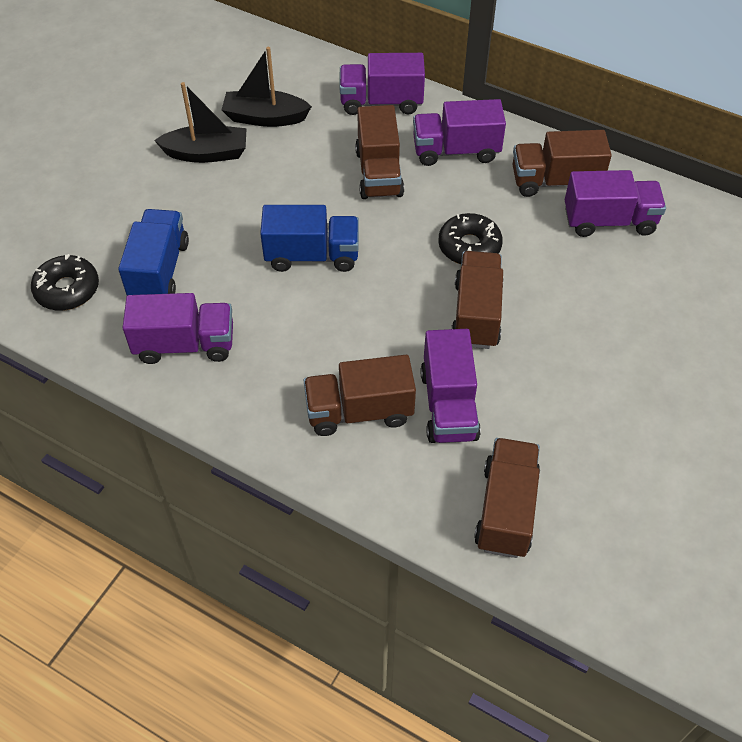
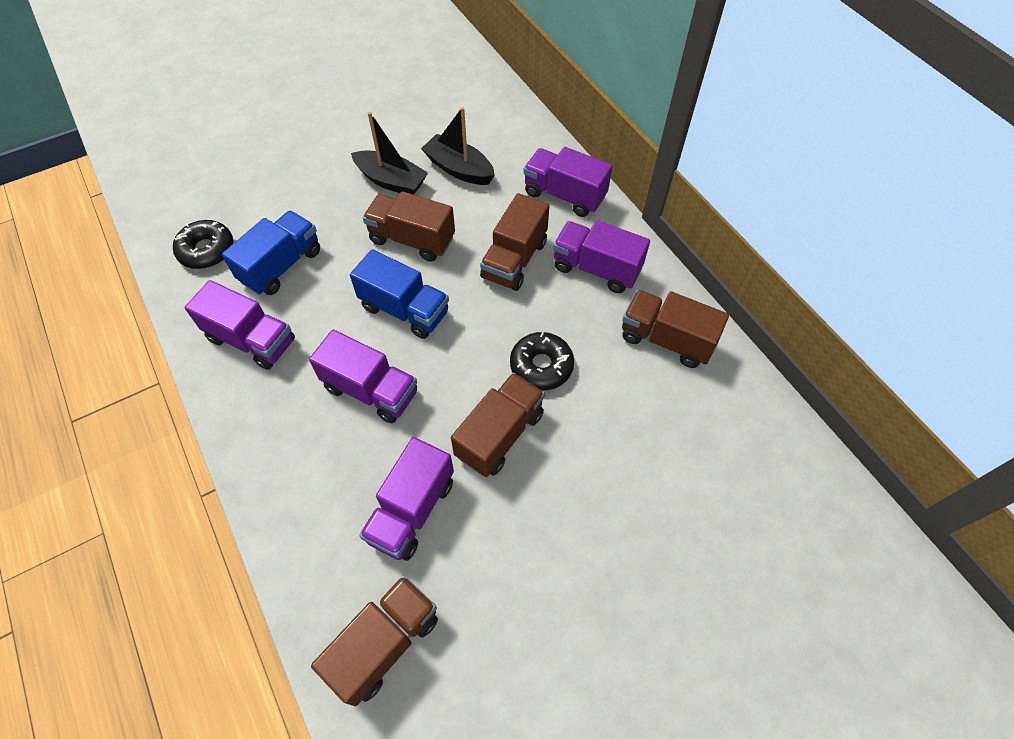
camera: 30 degrees right, 5 degrees up
brown truck [304,355,416,436] -> brown truck moved to [363,191,455,262]
purple truck [565,170,666,237] -> purple truck moved to [309,330,417,423]

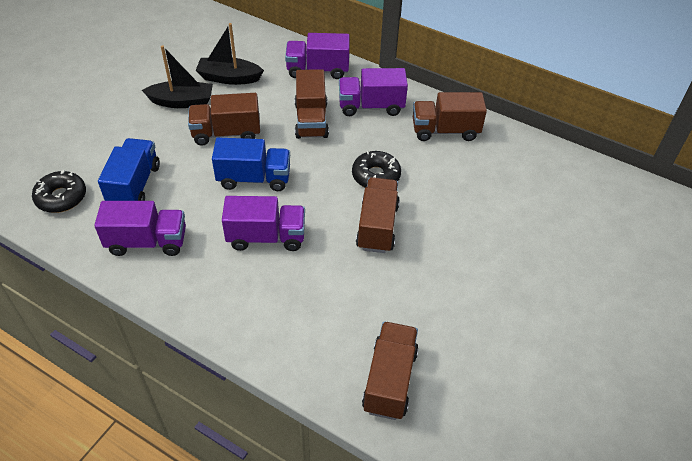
camera: 30 degrees left, 10 degrees down
purple truck [359,437,454,561] -> none

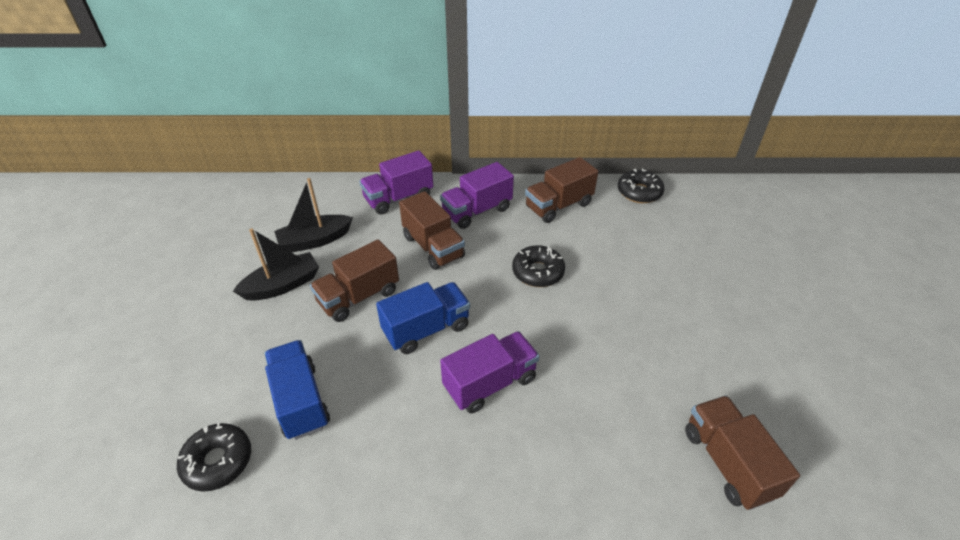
camera: 30 degrees left, 5 degrees down
purple truck [94,201,186,256] -> none
brown truck [356,177,400,253] -> none
none -> black donut [618,168,664,203]

